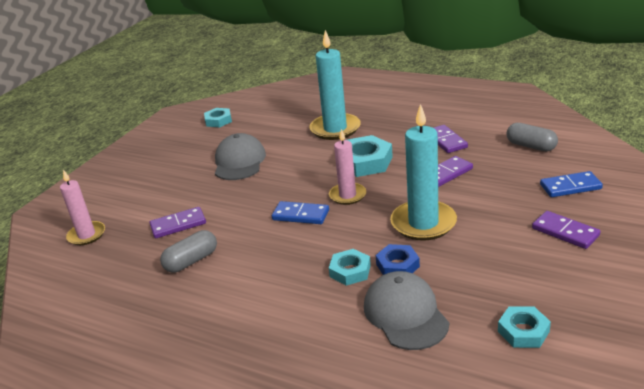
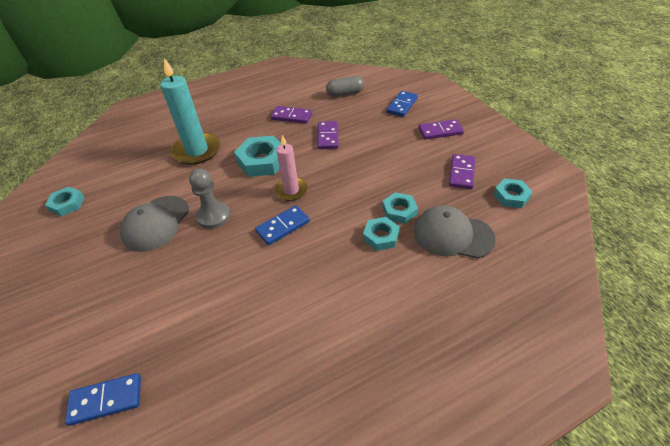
camera: 55 degrees left, 15 degrees up
pink candle [60,170,105,245] -> blue domino [65,373,141,426]
purple domino [150,207,206,238] -> purple domino moved to [449,154,475,189]
grey capsule [160,230,217,273] -> none
grey cap [215,133,266,180] -> grey cap turned 105 degrees counterclockwise [120,196,189,252]
blue nut [376,244,420,275] -> turquoise nut [382,192,418,224]
turquoise candle [390,104,457,241] -> none
none -> grey pawn [189,169,231,229]

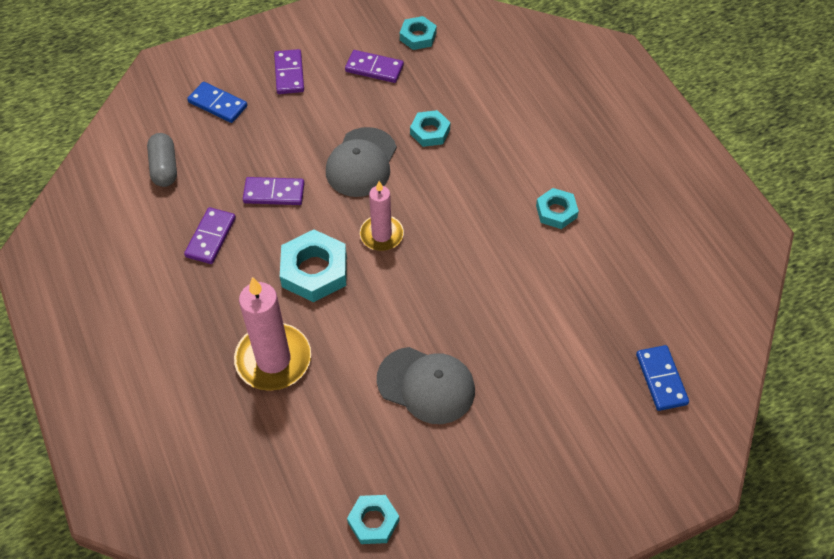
camera: 90 degrees left, 10 degrees up
turquoise candle [160,58,220,165] -> pink candle [234,277,311,391]
grey pawn [189,169,231,229] -> none
blue domino [255,205,310,245] -> none
turquoise nut [363,217,400,251] -> turquoise nut moved to [536,188,579,229]
grey cap [414,205,496,258] -> grey cap moved to [326,127,397,197]

